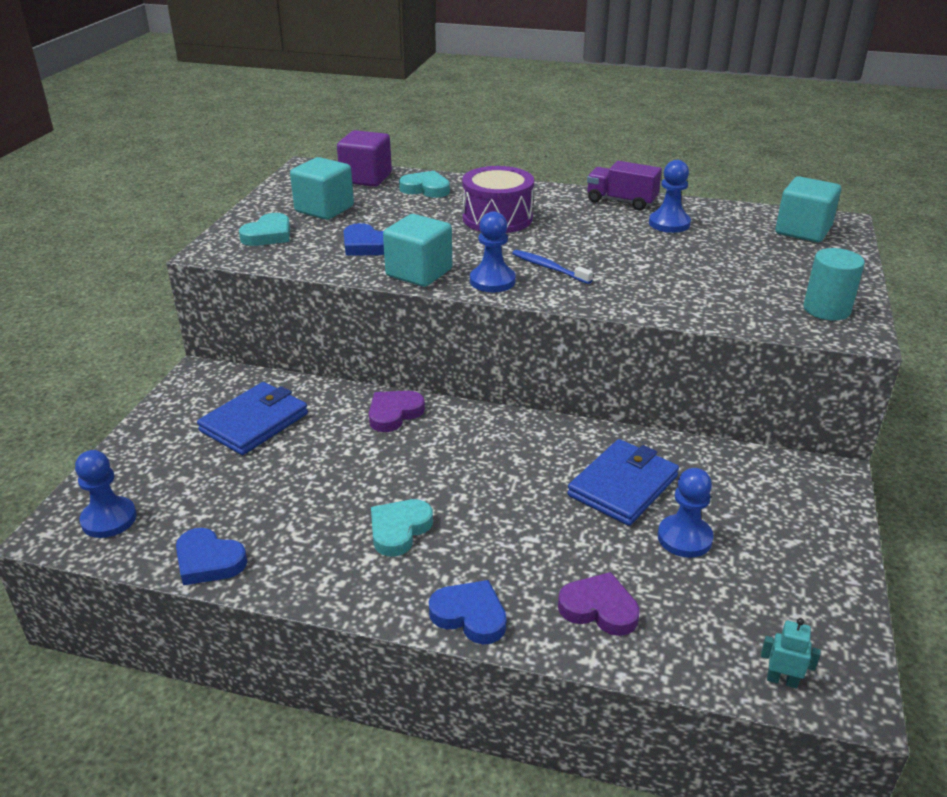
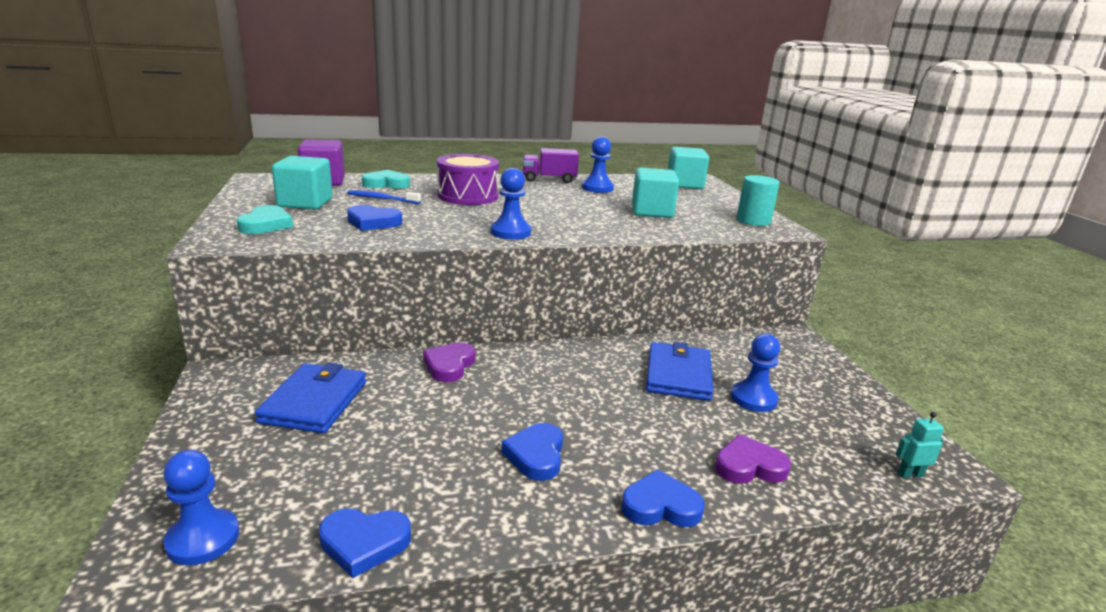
camera: 30 degrees left, 10 degrees down
turquoise heart [371,499,433,556] -> blue heart [501,423,563,481]
turquoise cube [383,214,452,287] -> turquoise cube moved to [632,167,679,218]
blue toothbrush [512,250,593,284] -> blue toothbrush moved to [347,190,421,204]

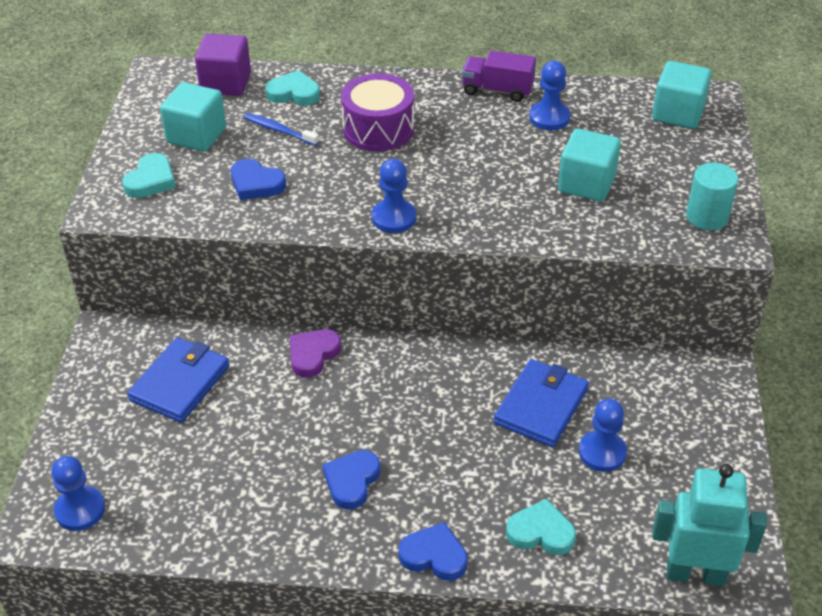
camera: 20 degrees right, 20 degrees up
blue heart [319,508,411,578] -> none
purple heart [715,434,791,484] -> turquoise heart [506,499,576,555]
turquoise robot [896,412,944,478] -> turquoise robot [652,464,767,586], size x2.40

